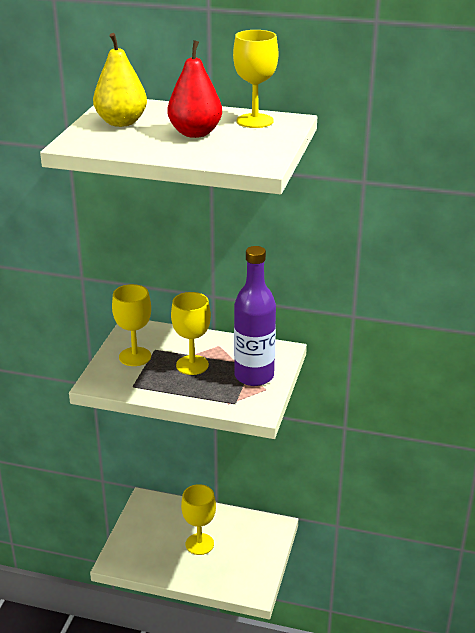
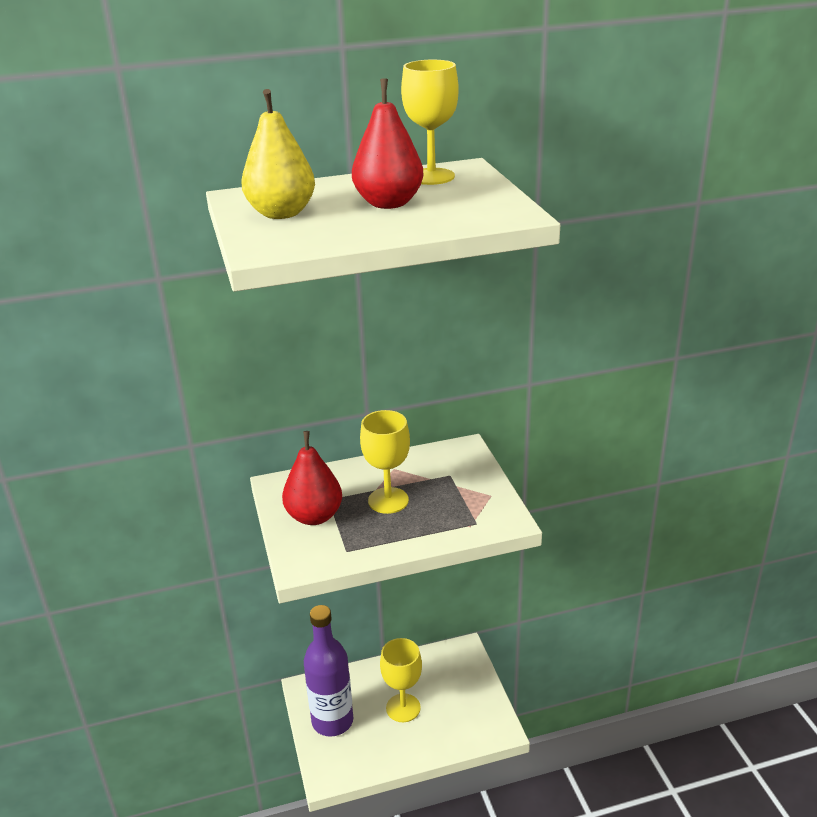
camera: 30 degrees left, 0 degrees up
yellow goblet [112,284,151,366] -> red pear [282,431,342,525]
purple bottle [234,246,276,386] -> purple bottle moved to [304,605,353,737]

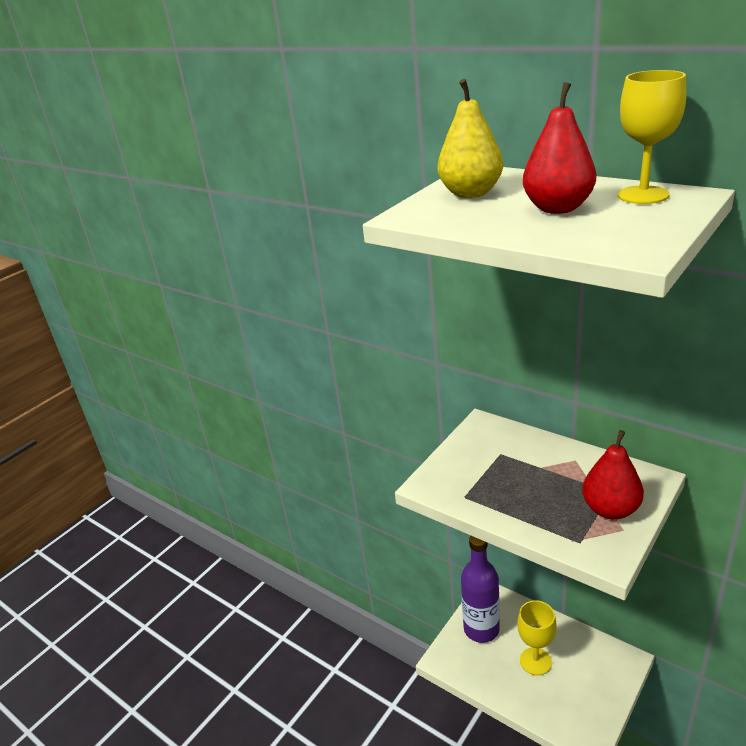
camera: 55 degrees right, 0 degrees up
red pear [282,431,342,525] -> red pear moved to [582,430,644,520]
yellow goblet [360,410,410,514] -> none

